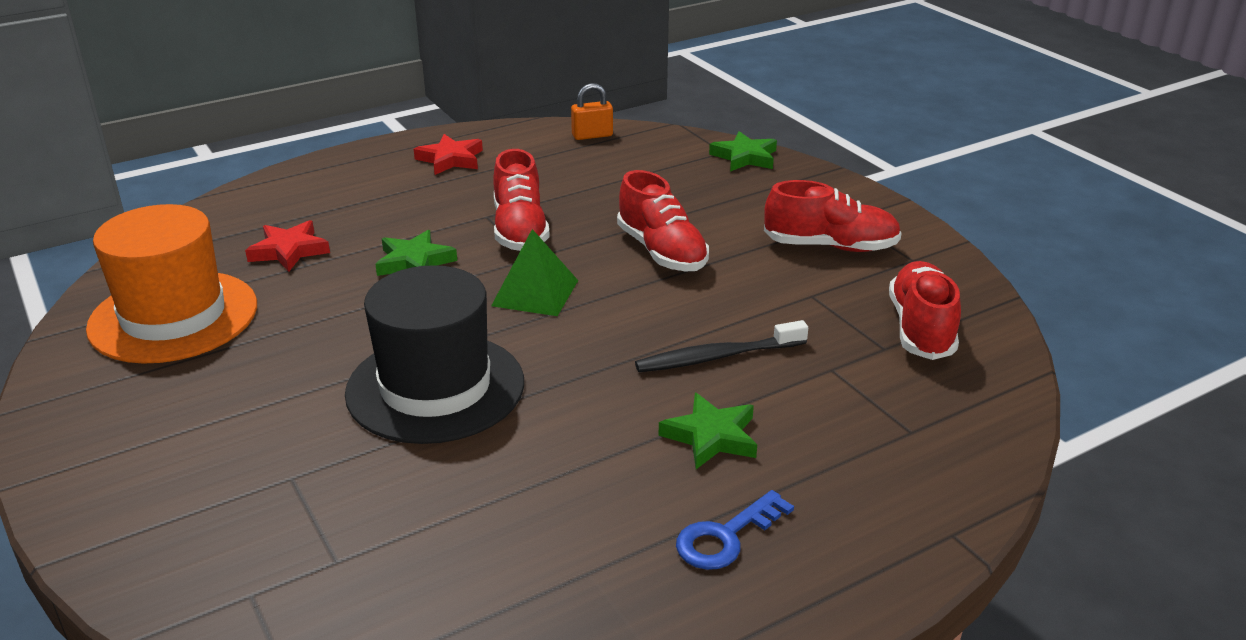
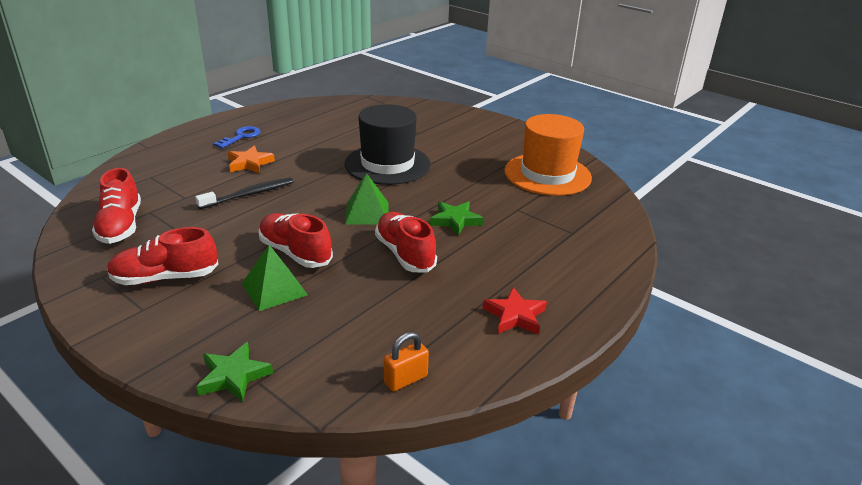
camera: 160 degrees right, 0 degrees up
red star [245,220,330,272] -> none
green star [659,393,757,469] -> orange star [228,146,275,173]
none -> green pyramid [242,245,308,311]

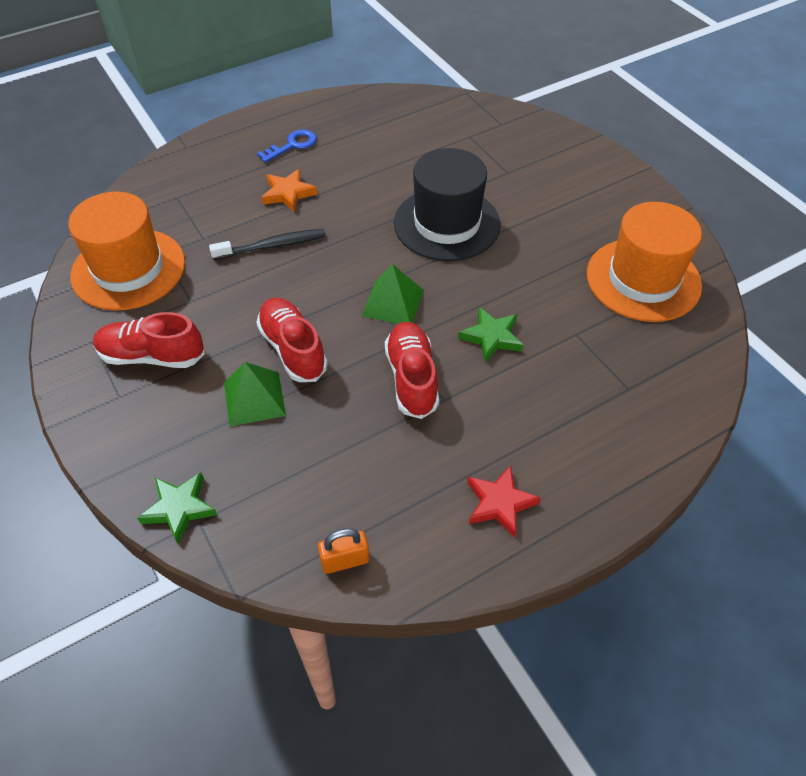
camera: 20 degrees right, 20 degrees up
red shoe [92,168,141,244] -> orange hat [68,192,185,311]

